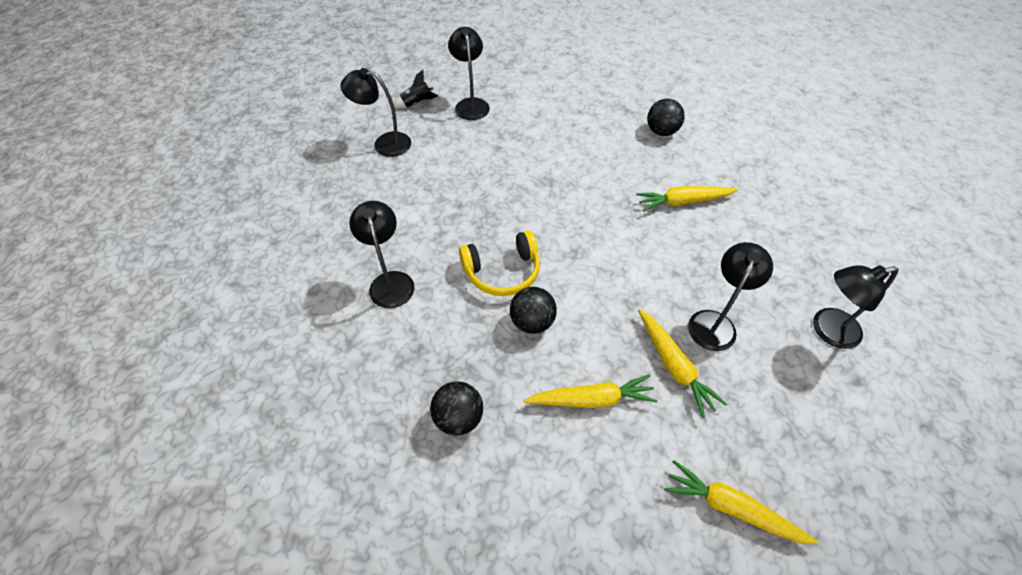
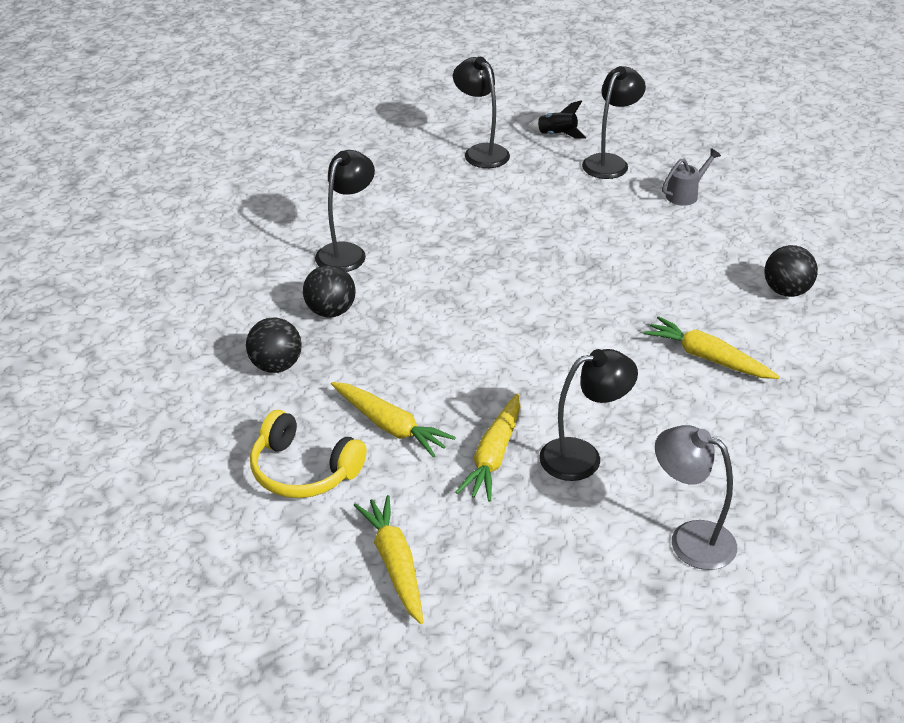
camera: 45 degrees right, 15 degrees down
yellow headphones [459,230,540,296] -> yellow headphones moved to [250,410,367,498]
black ball [510,287,557,334] -> black ball moved to [303,265,356,318]
black lamp [813,265,899,349] -> grey lamp [655,425,737,570]
none -> grey watering can [662,148,721,206]

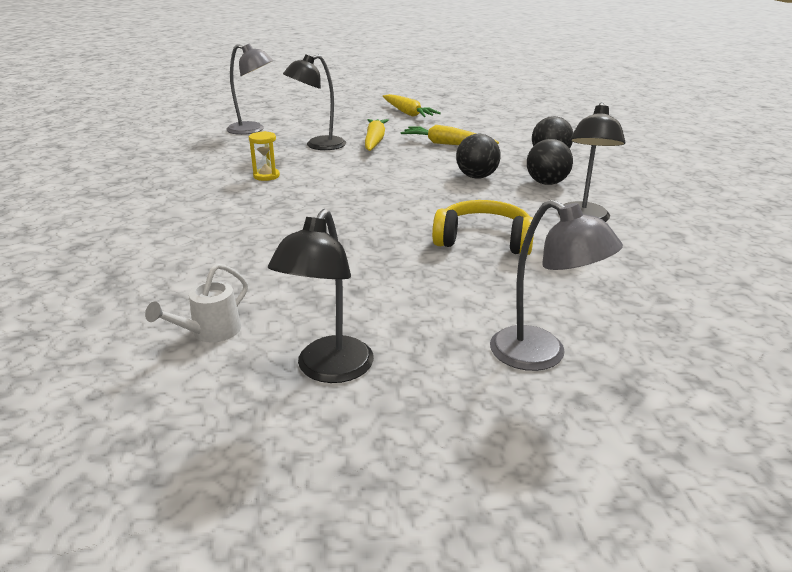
camera: 165 degrees right, 10 degrees down
yellow headphones [250,410,367,498] -> yellow headphones moved to [432,200,534,255]
black lamp [453,57,510,168] -> grey lamp [490,200,623,371]
black rocket [528,100,586,138] -> none
yellow carrot [643,316,780,379] -> none
grey watering can [662,148,721,206] -> white watering can [145,263,248,343]
black ball [764,245,818,297] -> black ball moved to [456,133,501,179]
none -> yellow hourglass [249,131,280,181]

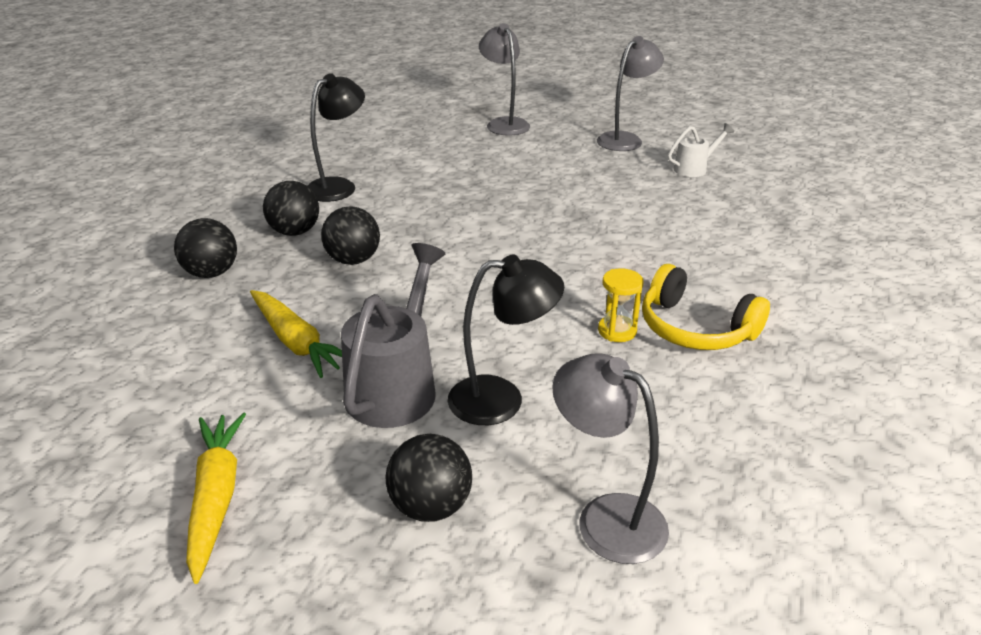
camera: 155 degrees left, 5 degrees up
black lamp [268,209,374,383] -> grey lamp [597,36,664,151]
yellow carrot [365,119,389,151] -> grey watering can [341,243,445,428]
yellow headphones [432,200,534,255] -> yellow headphones moved to [642,264,770,350]
none -> black ball [386,434,472,522]

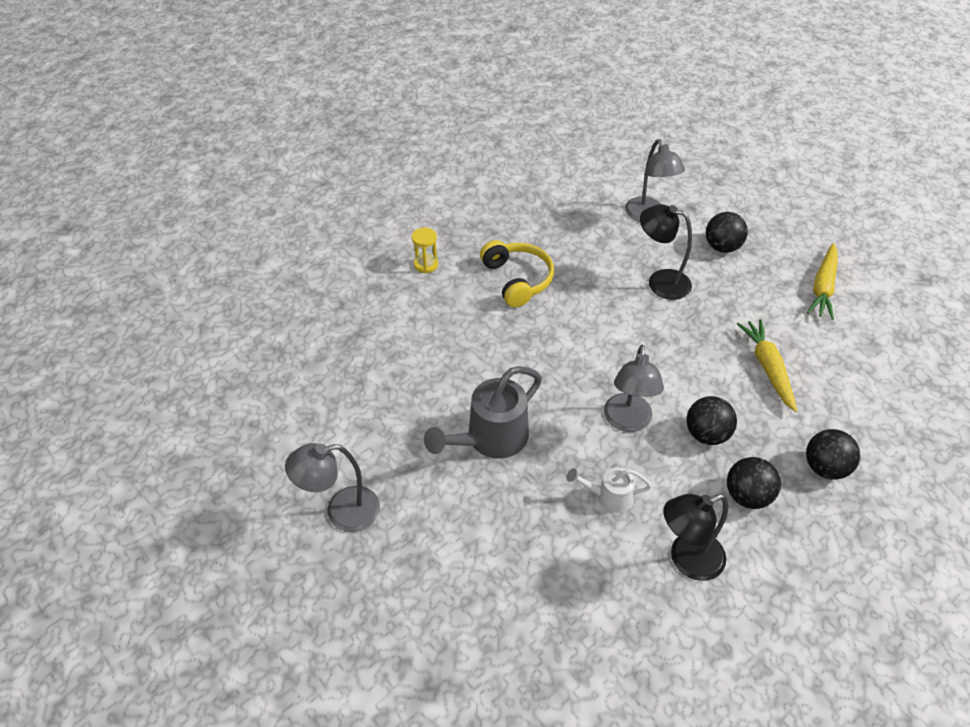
camera: 150 degrees left, 15 degrees up
grey watering can [341,243,445,428] -> grey watering can moved to [424,366,542,458]
grey lamp [479,23,530,135] -> grey lamp moved to [604,345,664,432]
yellow hourglass [598,268,644,342] -> yellow hourglass moved to [412,227,438,273]
white watering can [668,123,734,177] -> white watering can moved to [567,467,652,513]

